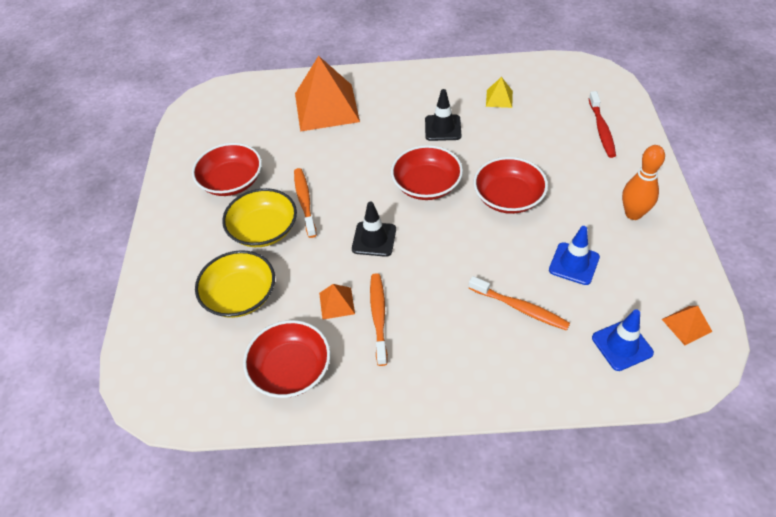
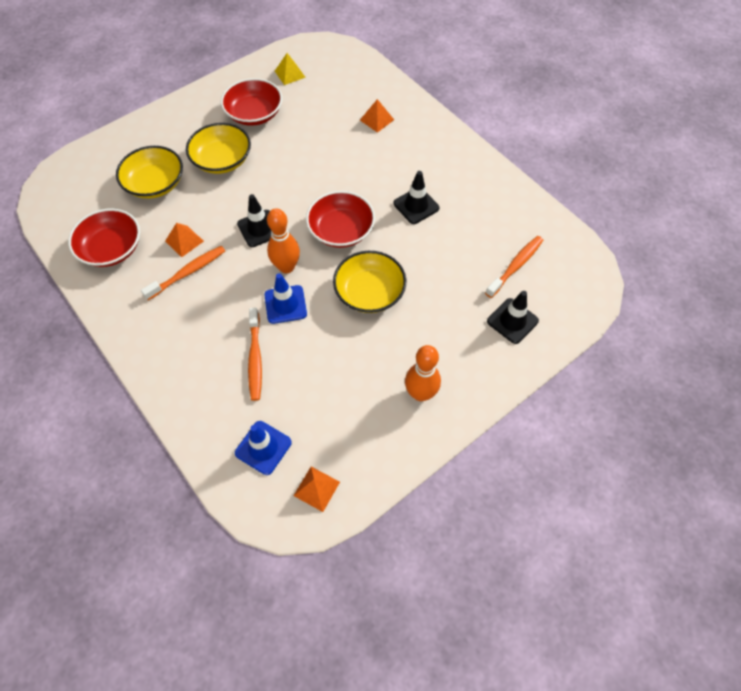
camera: 50 degrees right, 10 degrees up
orange toothbrush [294,168,317,238] -> orange toothbrush moved to [485,236,543,298]
orange pyramid [295,56,360,132] -> orange pyramid [360,99,394,133], size x0.44
red bowl [474,157,548,214] -> yellow bowl [333,251,406,313]
yellow pyramid [486,77,513,108] -> yellow pyramid moved to [275,53,306,85]
blue traffic cone [549,226,600,285] -> blue traffic cone moved to [264,273,307,324]
red toothbrush [589,91,616,158] -> black traffic cone [487,291,539,344]
none -> orange bowling pin [267,208,300,273]

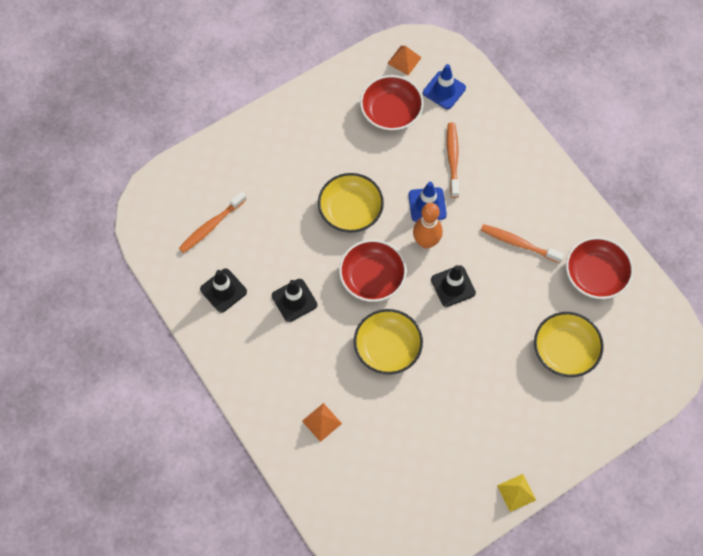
camera: 175 degrees left, 5 degrees up
orange toothbrush [141,246,225,300] -> orange toothbrush turned 60 degrees clockwise [481,224,564,263]
orange pyramid [165,223,204,257] -> none
yellow bowl [186,123,251,174] -> yellow bowl moved to [354,309,423,375]
red bowl [221,78,283,126] -> red bowl moved to [360,75,424,131]
yellow pyramid [275,53,306,85] -> yellow pyramid moved to [497,474,536,512]
orange bowling pin [405,345,441,401] -> none
black traffic cone [487,291,539,344] -> black traffic cone moved to [200,268,247,313]

